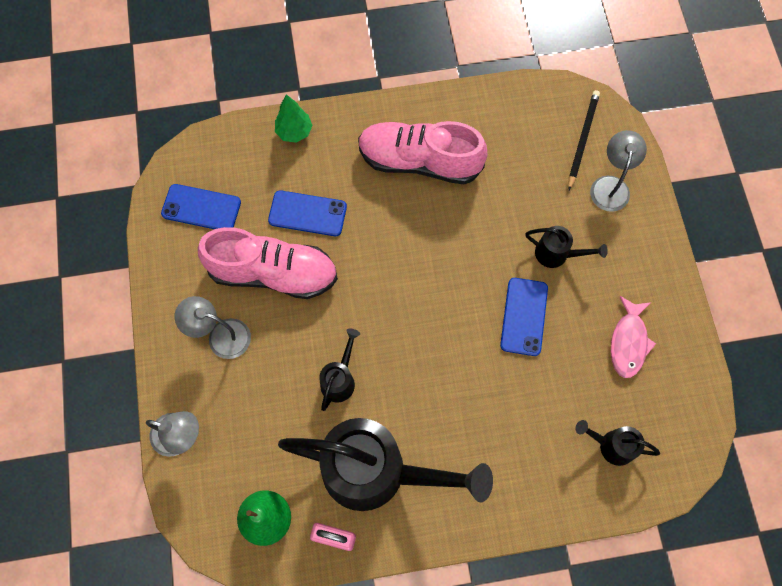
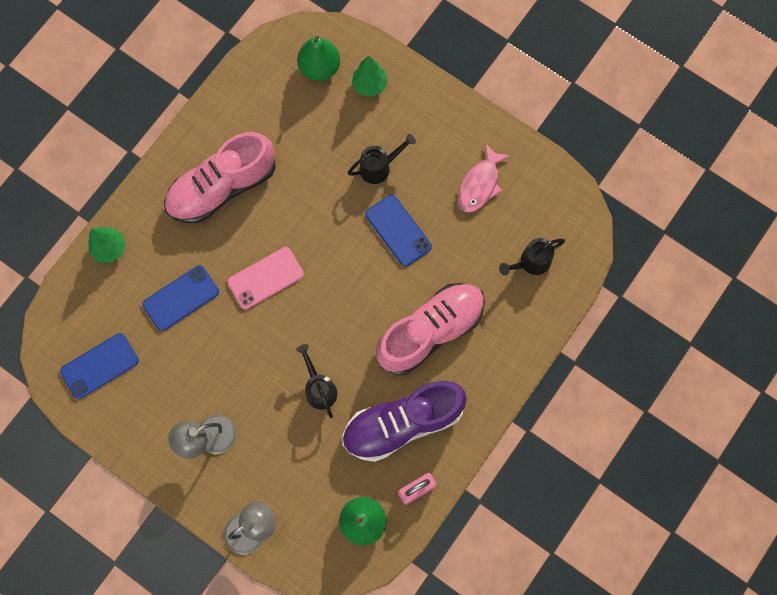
camera: 45 degrees left, 5 degrees up
pink shoe [198,227,338,299] -> pink shoe moved to [376,283,485,375]
black watering can [278,418,493,511] -> purple shoe [342,381,467,462]
black pencil [568,90,600,190] -> green pear [297,36,340,81]
grey lamp [590,130,647,212] -> green tree [352,56,388,97]
pink fish [611,296,656,378] -> pink fish turned 60 degrees clockwise [458,143,511,213]
none -> pink phone [227,247,304,309]

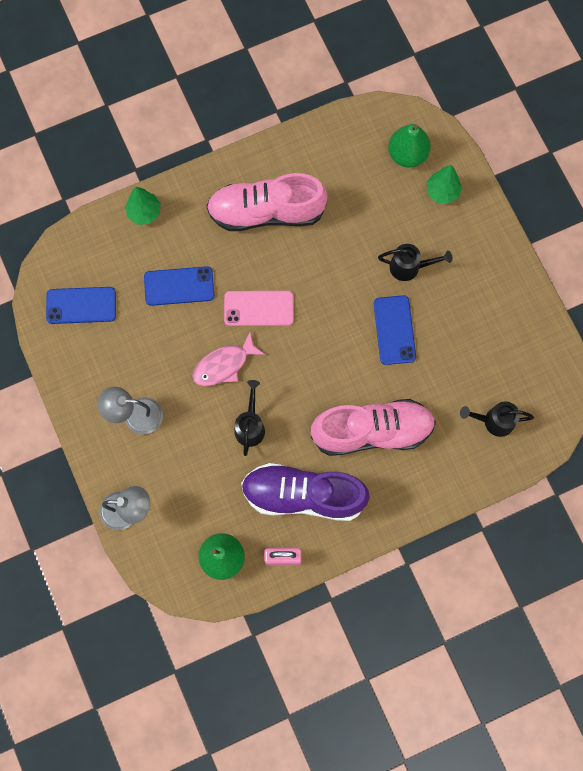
camera: 30 degrees right, 0 degrees up
pink fish [458,143,511,213] -> pink fish moved to [192,333,265,386]

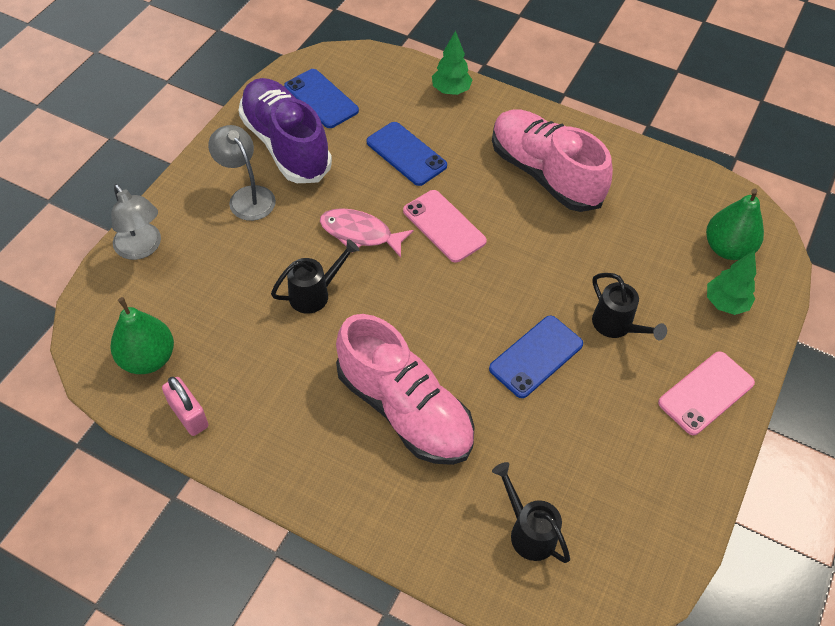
camera: 50 degrees right, 20 degrees down
purple shoe [241,463,370,521] -> purple shoe moved to [238,78,332,183]
none -> pink phone [658,351,755,435]

